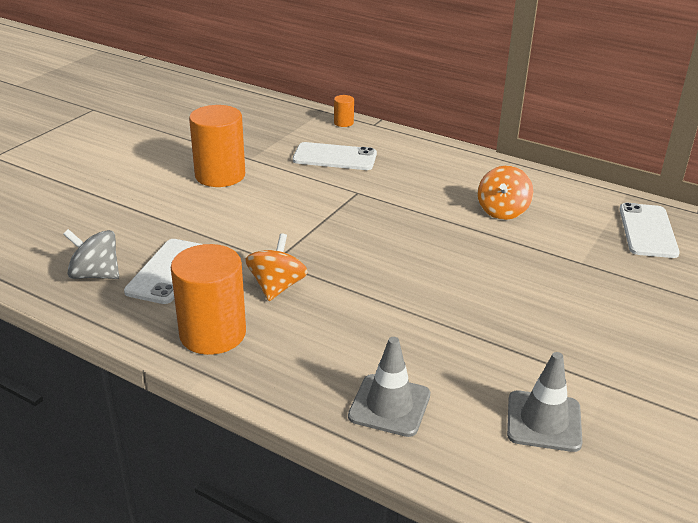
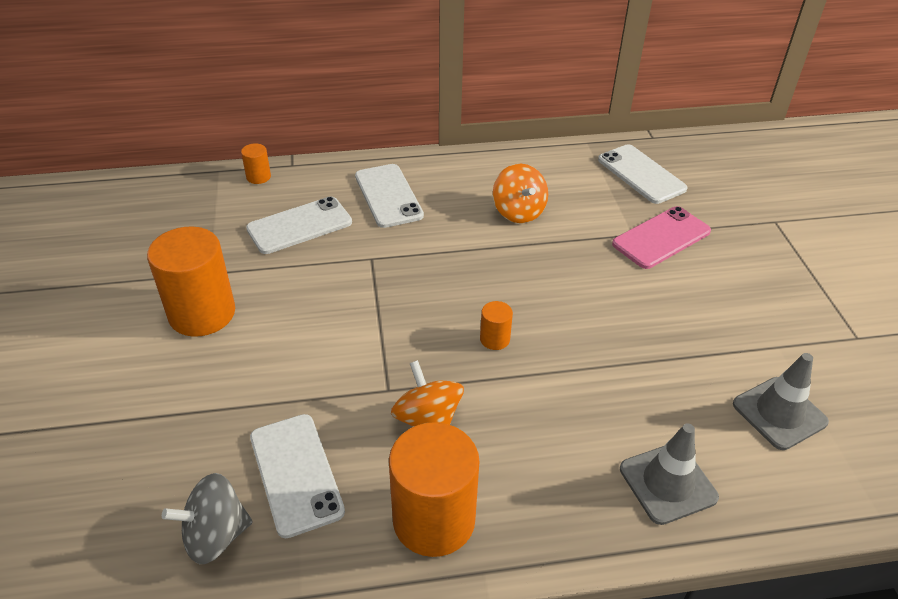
camera: 40 degrees left, 10 degrees up
none -> white phone [355,164,424,228]
none -> orange cylinder [480,301,513,350]
none -> pink phone [612,206,711,269]

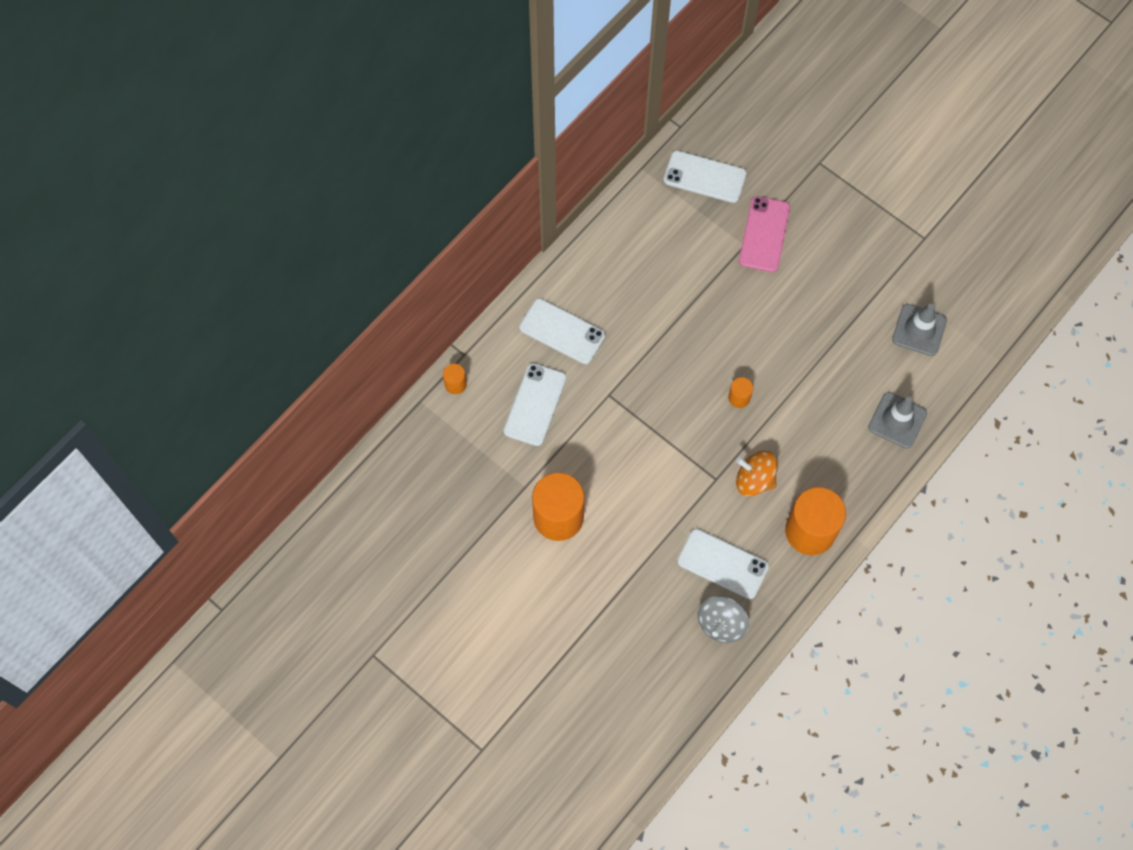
camera: 40 degrees left, 25 degrees up
orange spinning top [493,164,548,223] -> none

